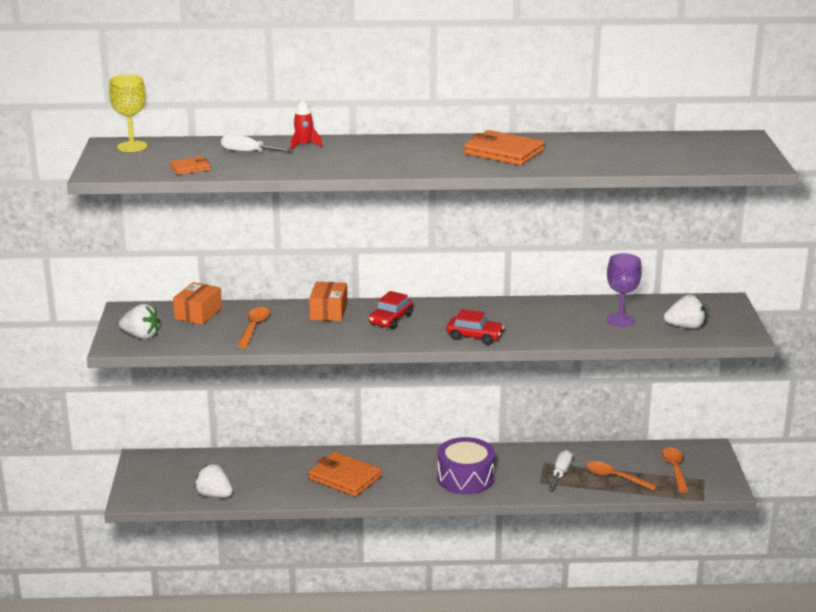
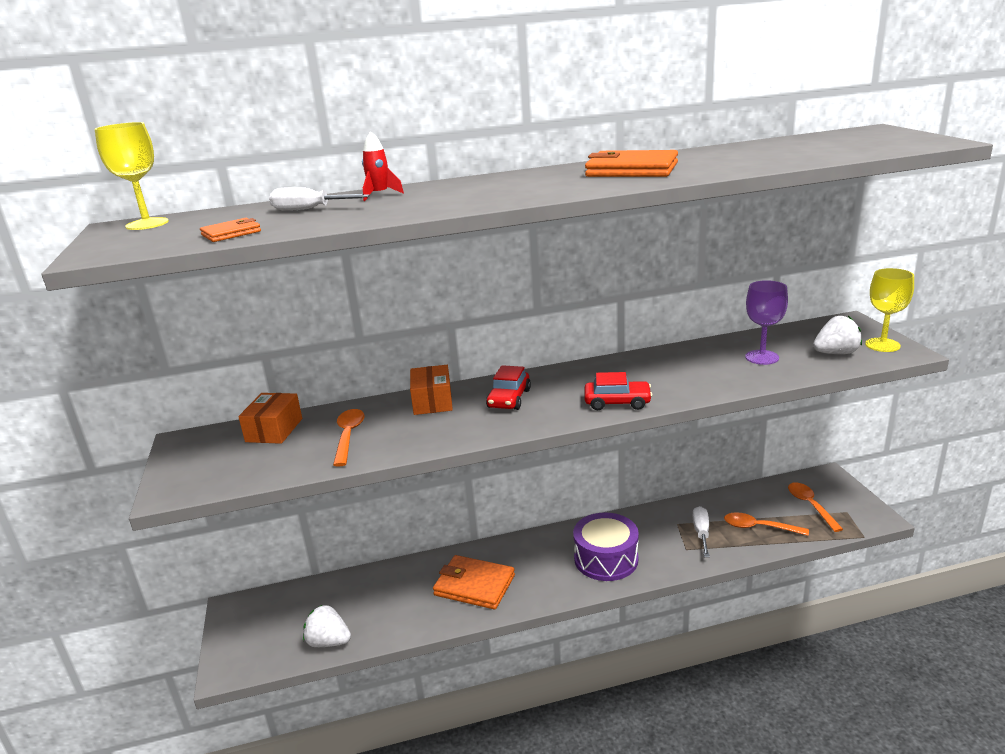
camera: 10 degrees left, 0 degrees up
white strawberry [119,304,160,339] -> none
none -> yellow goblet [865,268,914,352]

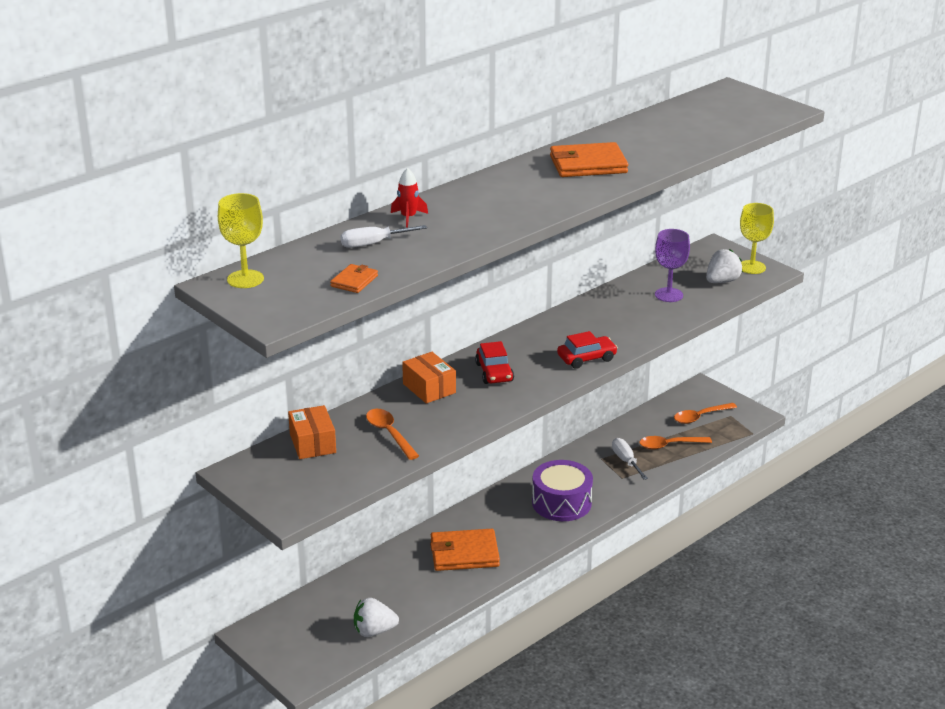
camera: 30 degrees left, 5 degrees up
orange spoon [788,482,843,532] -> orange spoon turned 75 degrees counterclockwise [674,403,737,424]

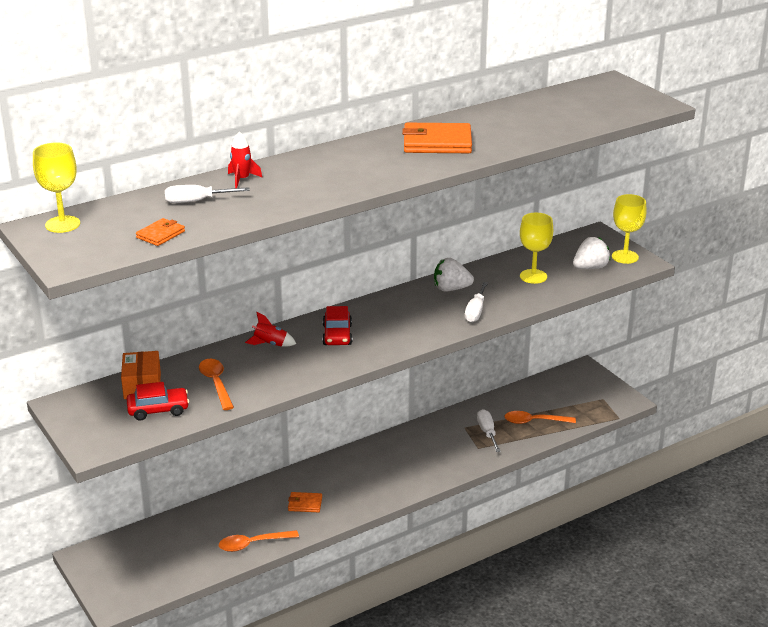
camera: 10 degrees right, 0 degrees up
white strawberry [354,598,399,637] -> white strawberry moved to [434,258,474,291]
orange box [402,352,456,404] -> red rocket [245,312,296,347]
orange wallet [430,529,500,571] -> orange wallet [288,492,322,512], size x0.52
purple drum [532,460,593,521] -> none
red car [557,331,618,369] -> red car moved to [127,382,189,421]
purple goblet [655,229,690,302] -> yellow goblet [520,213,553,284]
orange spoon [674,403,737,424] -> orange spoon moved to [219,530,299,552]
none -> white screwdriver [465,282,488,322]

